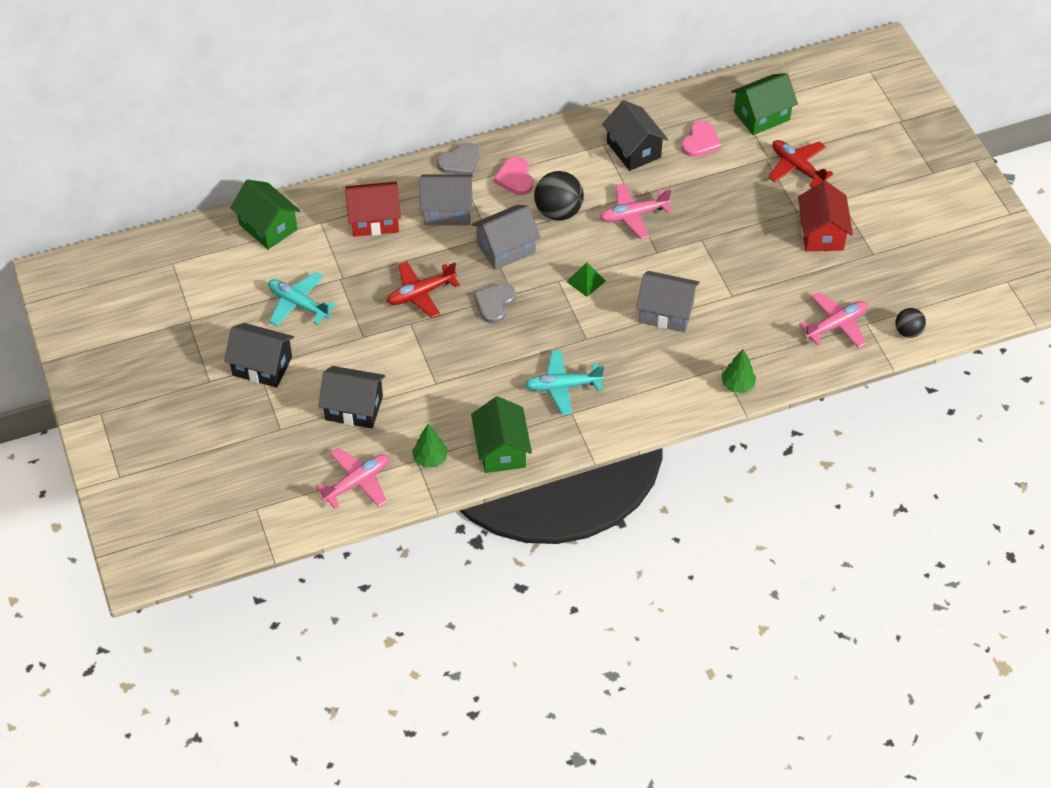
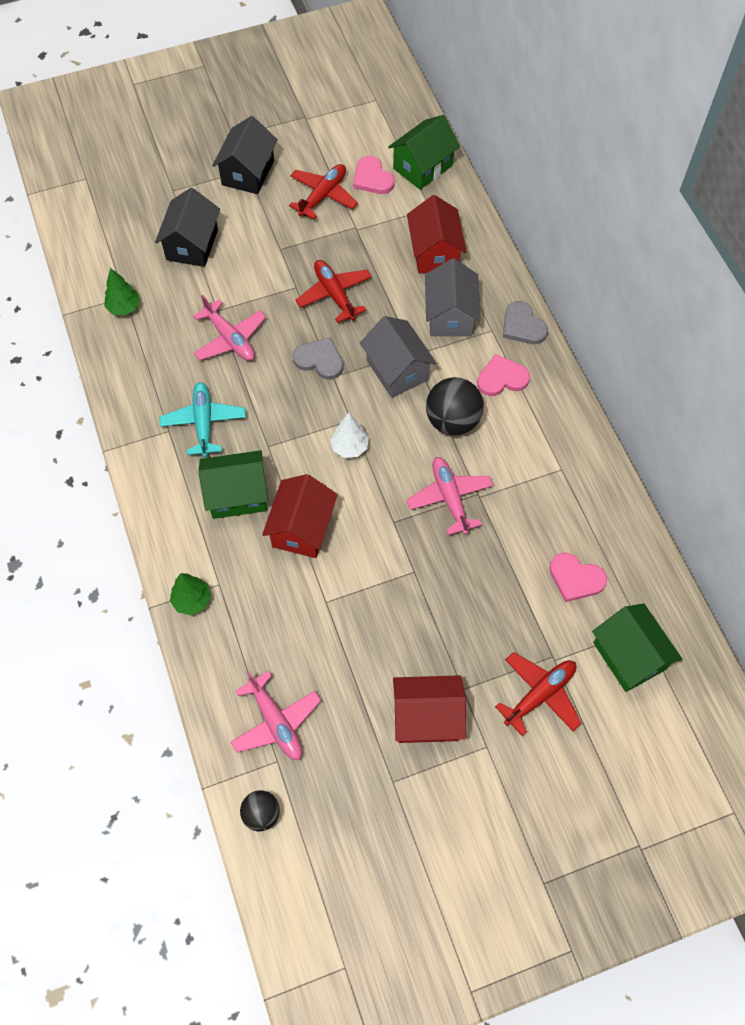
camera: 90 degrees right, 10 degrees up
turquoise plane [268,272,336,326] -> red plane [289,164,358,220]
pink plane [316,448,389,508] -> pink plane moved to [193,294,266,361]
green house [471,396,532,473] -> green house moved to [198,450,268,519]
green pyramid [567,262,606,297] -> white tree [330,413,369,458]
black house [602,100,668,171] -> none
grey house [636,271,700,333] -> red house [262,474,338,558]
none -> pink heart [353,156,395,194]

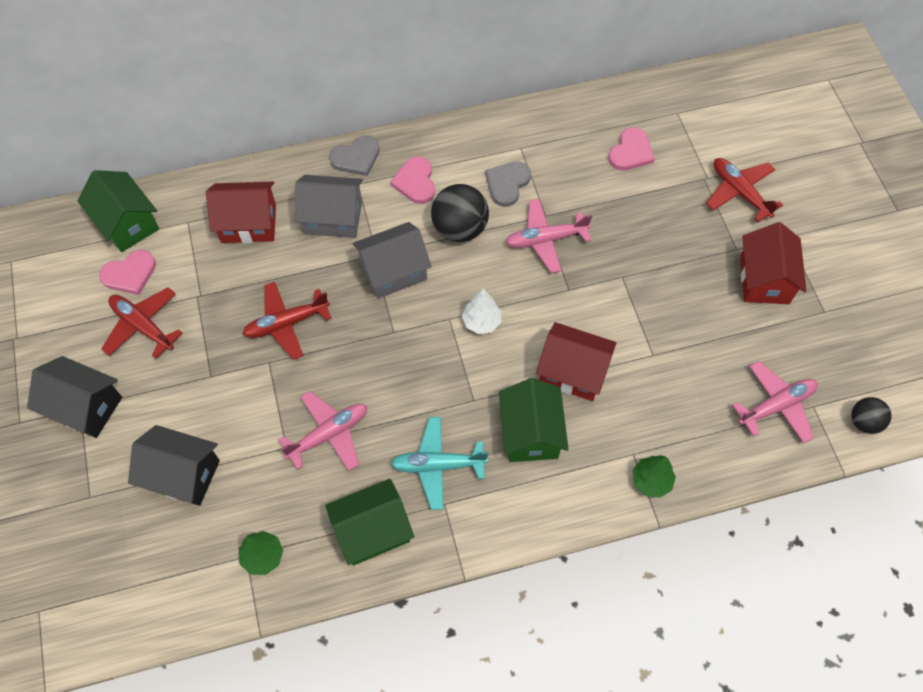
camera: 85 degrees left, 0 degrees up
grey heart [293,337,343,380] -> grey heart moved to [485,161,531,207]
green house [592,603,682,692] -> green house moved to [325,479,414,566]

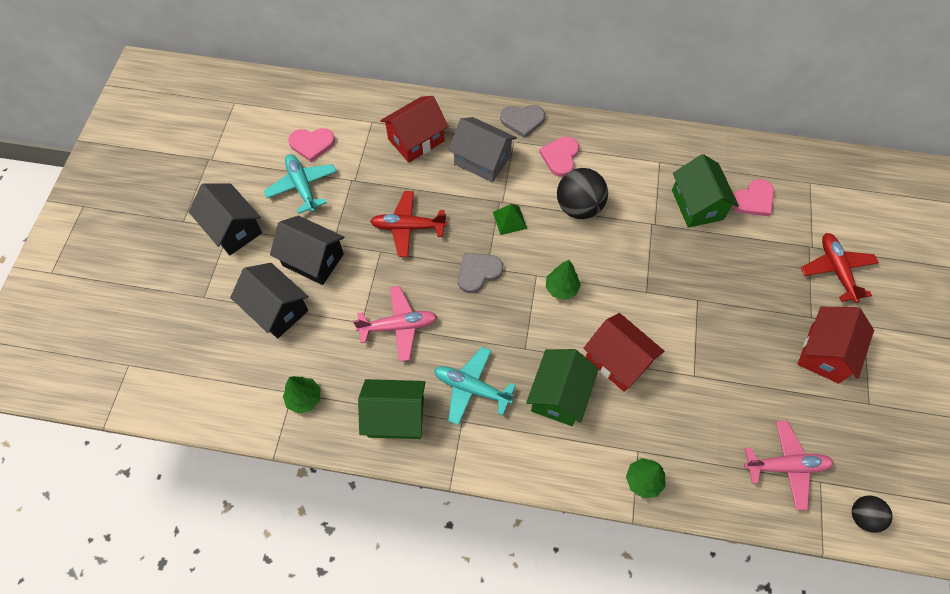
camera: 25 degrees right, 0 degrees up
green house [78,170,159,252] -> green house moved to [672,154,739,228]
red plane [101,287,183,358] -> turquoise plane [264,154,337,214]
red house [206,182,276,243] -> red house turned 60 degrees counterclockwise [380,96,449,163]
grey house [352,222,432,299] -> green pyramid [493,204,527,235]
white tree [462,288,501,334] -> green tree [546,260,581,300]
grey heart [485,161,531,207] -> grey heart moved to [458,253,503,293]
pink plane [506,199,592,273] -> none
none -> black house [270,216,344,285]

